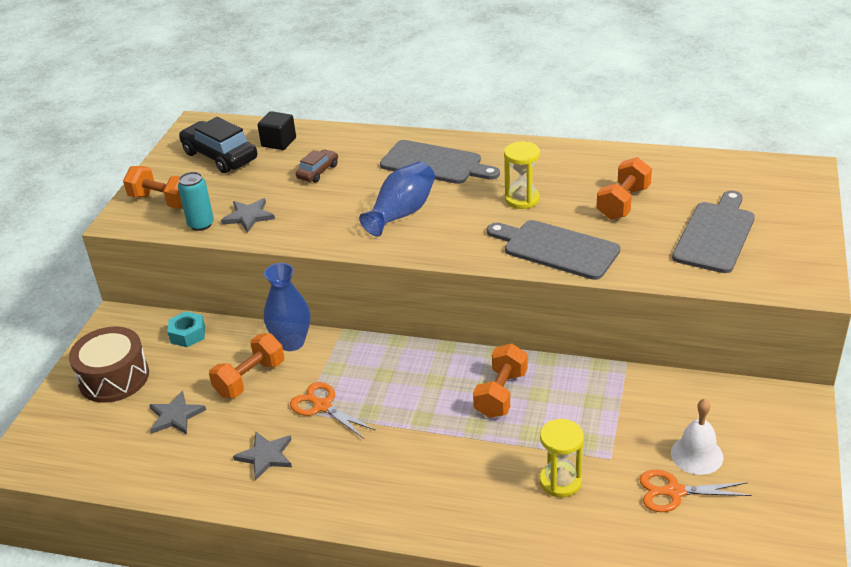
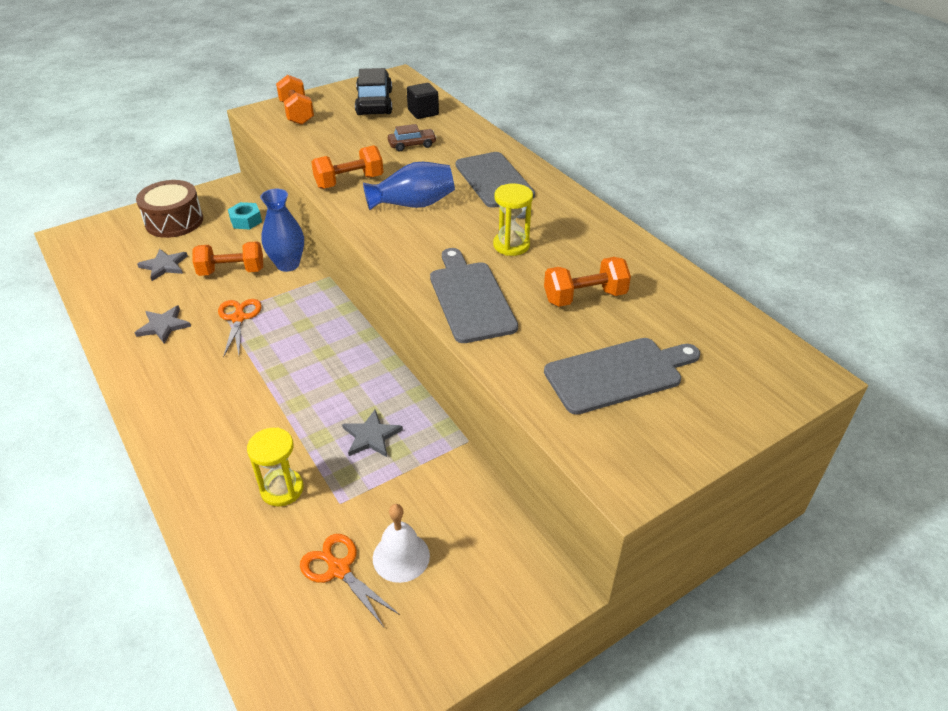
camera: 40 degrees right, 5 degrees up
turquoise can [178,172,214,231] -> none
grey star [221,198,275,233] -> grey star moved to [342,410,403,457]
orange dumbbell [473,344,528,418] -> orange dumbbell moved to [311,145,383,189]

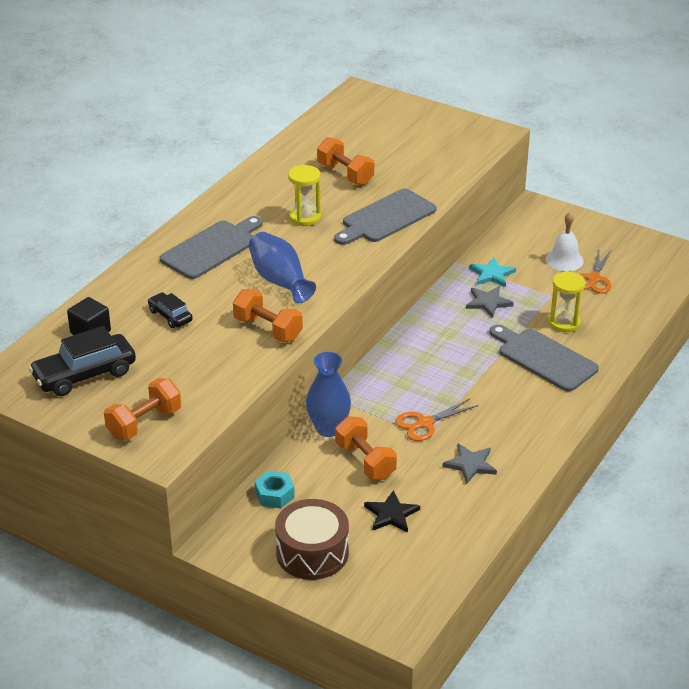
camera: 115 degrees left, 5 degrees down
grey star [137,249,188,281] -> black star [364,490,420,533]
brown car [388,124,437,151] -> black car [148,292,193,328]
grey cutting board [544,338,700,415] -> grey cutting board moved to [490,325,599,392]
none -> turquoise star [469,257,516,287]

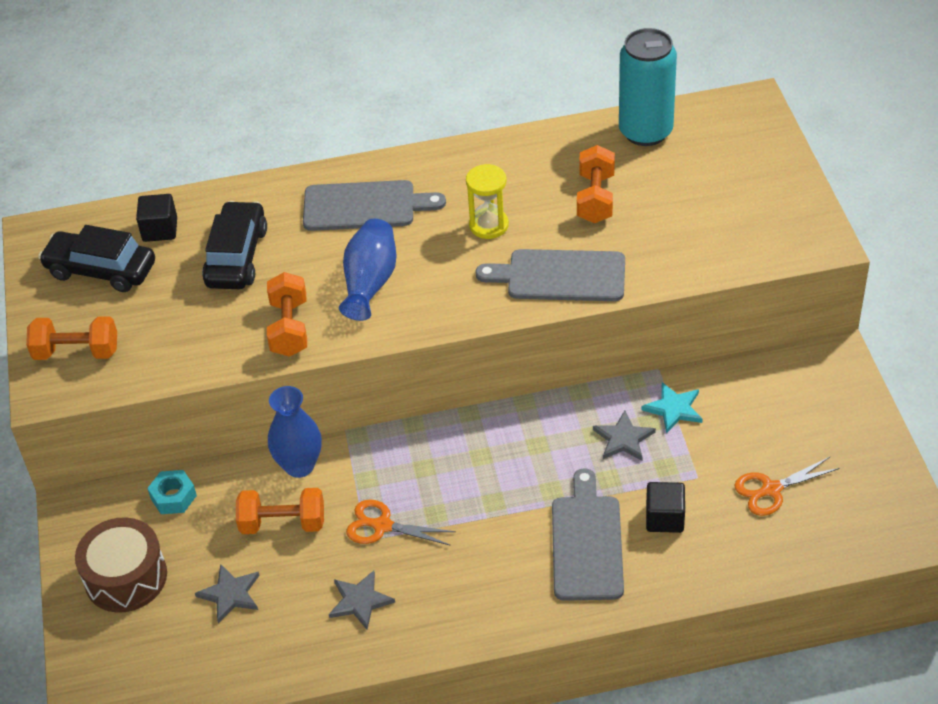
camera: 50 degrees right, 10 degrees up
black car [148,292,193,328] -> black car [202,201,267,289], size x1.82
orange dumbbell [335,416,397,480] -> orange dumbbell turned 75 degrees clockwise [236,488,324,534]
black star [364,490,420,533] -> grey star [195,564,260,623]
white bell [546,212,584,271] -> none
yellow hourglass [549,272,585,332] -> black cube [646,482,685,533]
none -> turquoise can [619,28,677,146]

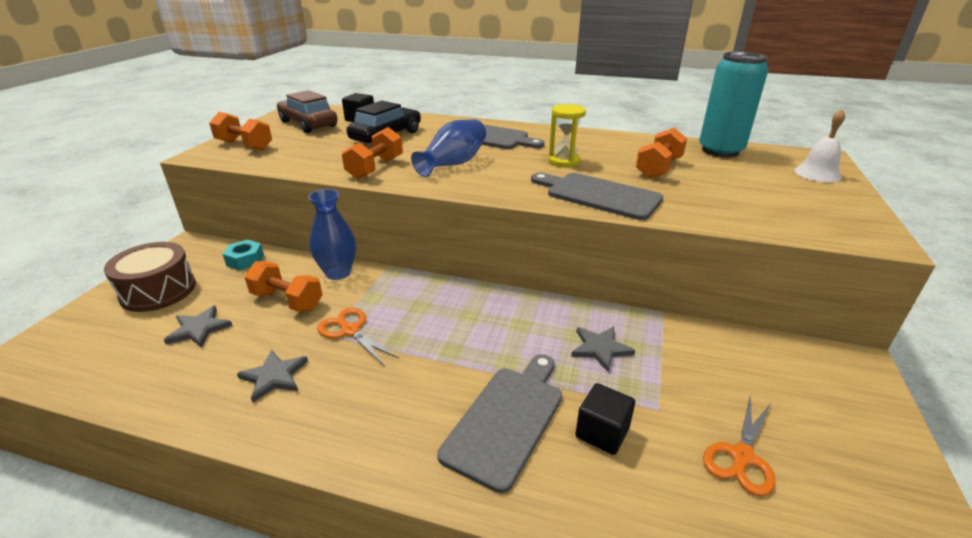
camera: 25 degrees right, 15 degrees down
black car [38,225,155,292] -> brown car [277,90,338,133]
turquoise star [641,382,703,433] -> none
orange scissors [734,457,840,516] -> orange scissors turned 60 degrees counterclockwise [703,397,775,497]
none -> white bell [794,109,845,182]

